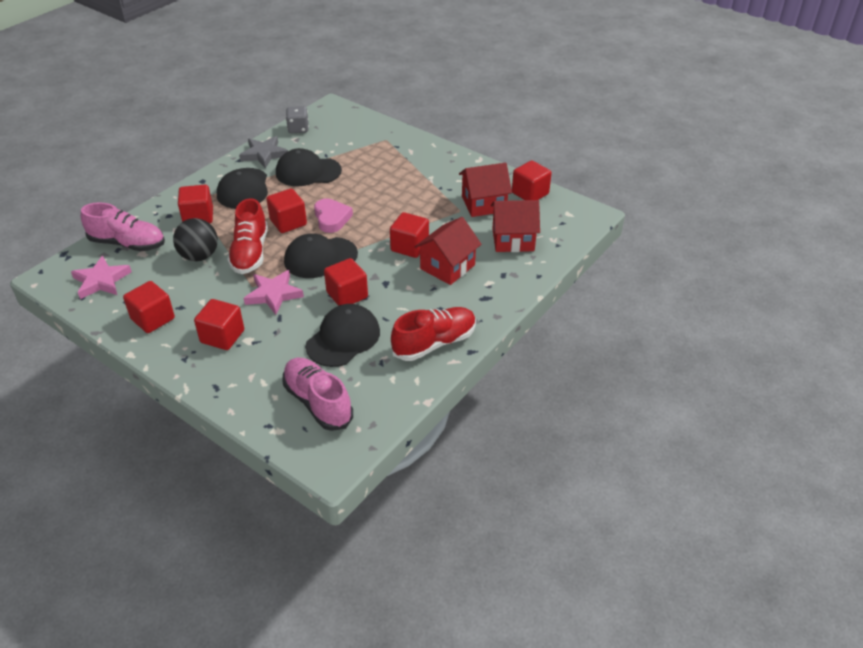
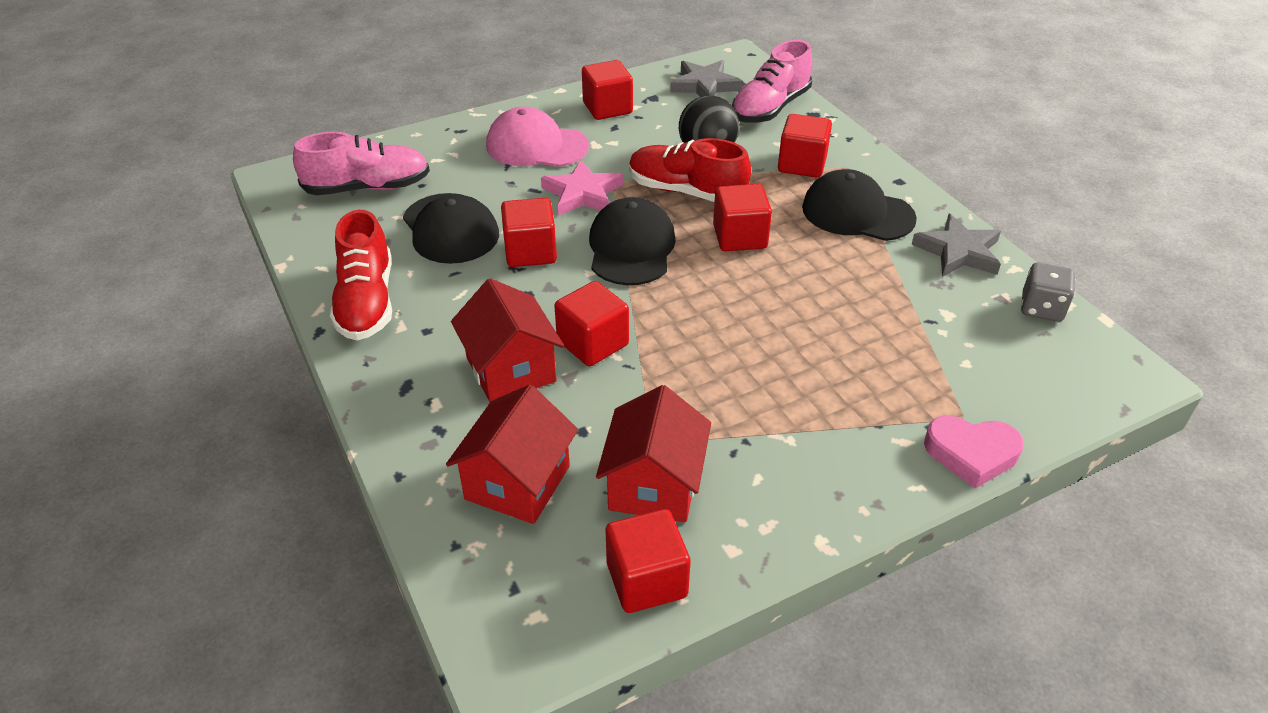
camera: 115 degrees right, 0 degrees up
pink star [71,256,132,299] -> grey star [670,60,743,97]
red cube [194,299,244,350] -> pink cap [486,106,589,167]
black cap [276,148,342,186] -> none
pink heart [314,198,353,233] -> pink heart moved to [924,415,1024,489]

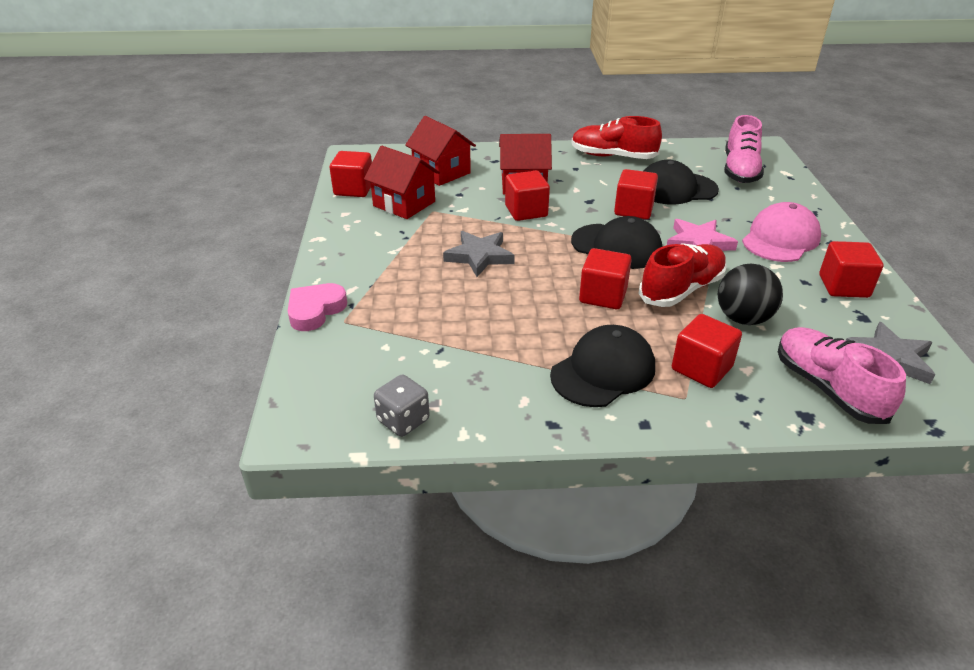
camera: 115 degrees right, 5 degrees down
grey star [912,214,1001,277] -> grey star moved to [443,231,515,277]

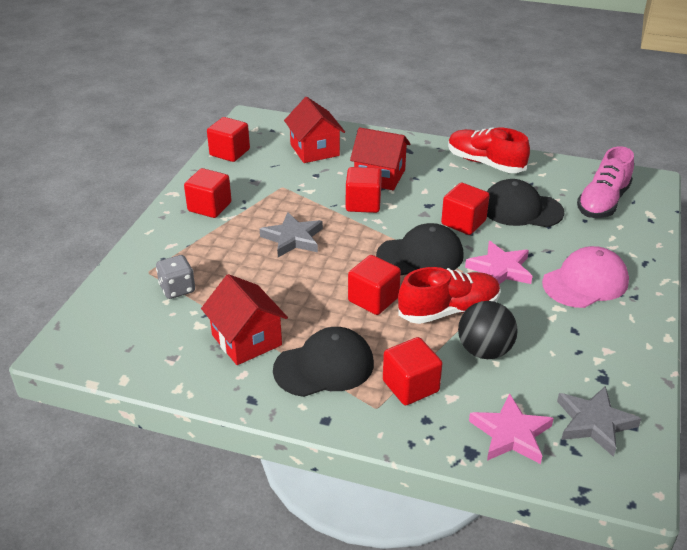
camera: 20 degrees right, 0 degrees up
pink heart [288,283,347,331] -> none
red house [364,146,440,219] -> red house moved to [201,274,288,365]
grey dice [374,375,430,437] -> grey dice moved to [156,255,195,299]
black cap [571,216,663,269] -> black cap turned 60 degrees counterclockwise [376,223,464,275]
pink shoe [778,327,906,424] -> pink star [469,394,554,464]
red cube [819,241,883,298] -> red cube moved to [184,168,232,218]

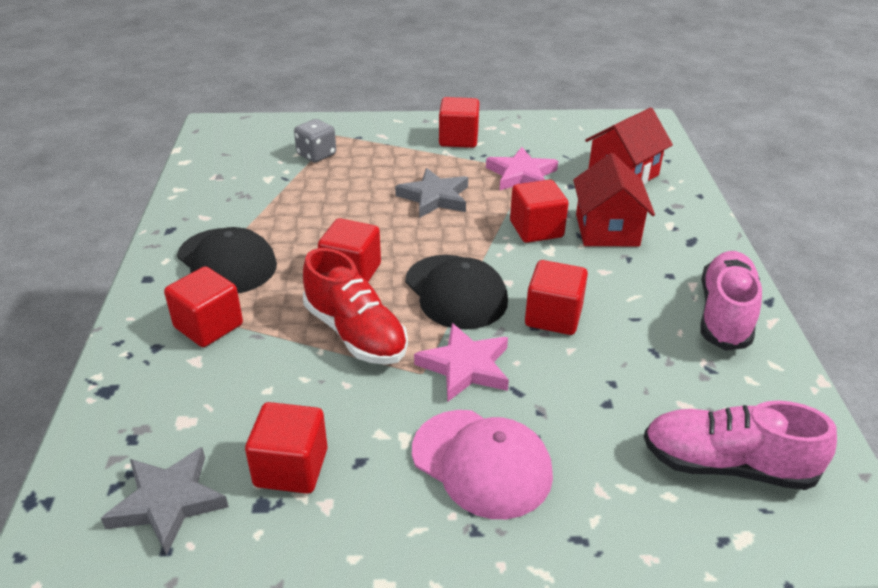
camera: 70 degrees right, 0 degrees up
red house [201,274,288,365] -> none
red cube [207,117,250,162] -> red cube moved to [245,402,327,494]
red shoe [448,127,530,173] -> pink shoe [700,251,762,351]
black ball [458,301,518,359] -> none
pink star [469,394,554,464] -> pink star moved to [486,147,558,190]
black cap [487,179,564,227] -> none

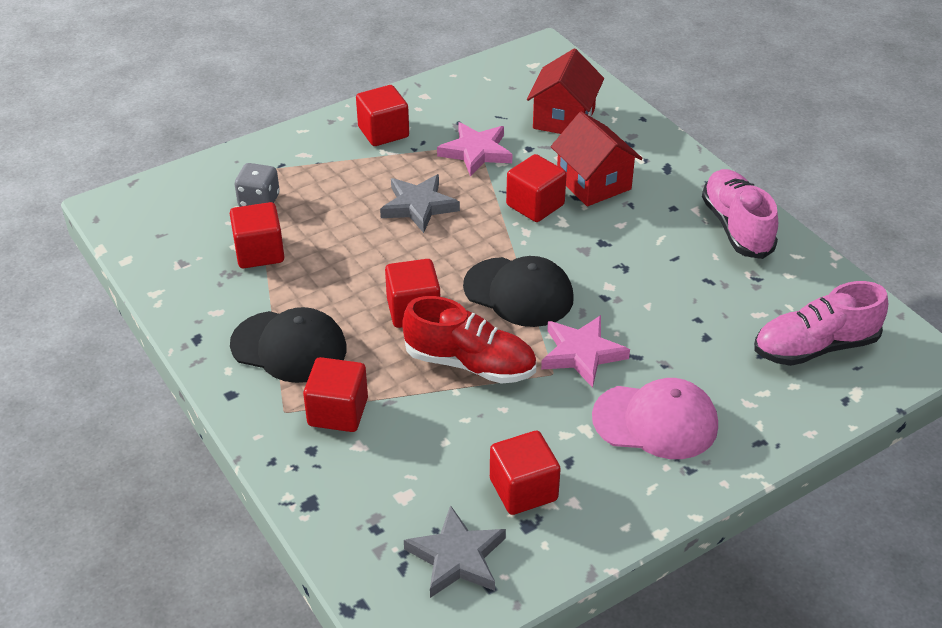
camera: 30 degrees left, 5 degrees up
red cube [525,260,588,335] -> red cube moved to [230,202,284,268]

